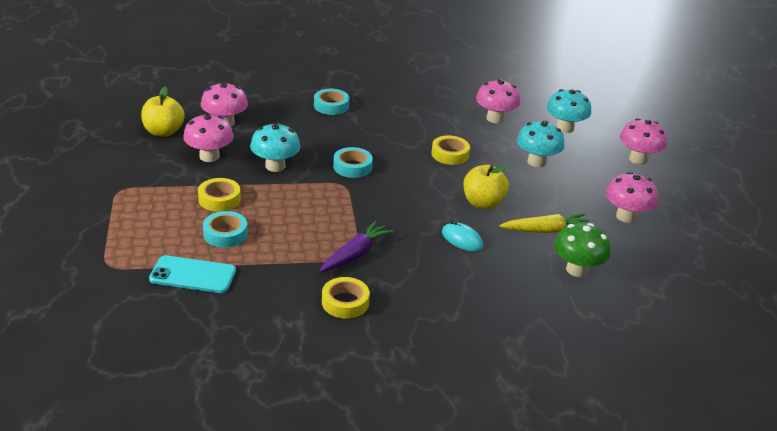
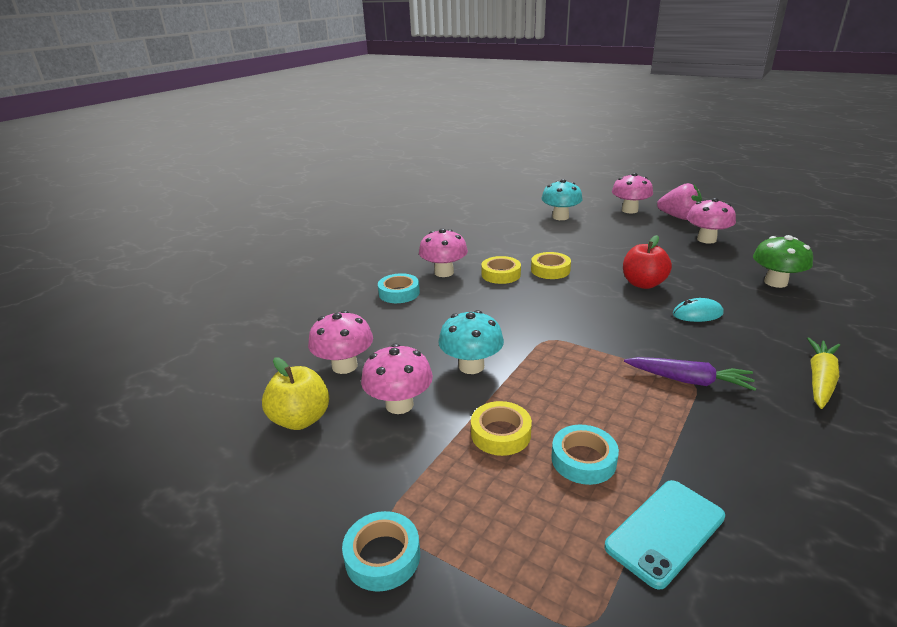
camera: 45 degrees left, 5 degrees down
purple carrot [319,221,394,272] -> purple carrot turned 120 degrees clockwise [624,357,756,391]
yellow tape [322,277,370,319] -> yellow tape moved to [482,256,521,284]
turquoise tape [333,147,373,178] -> turquoise tape moved to [342,511,420,592]
yellow apple [463,165,509,209] -> red apple [623,235,672,289]
pink mushroom [476,79,520,123] -> pink mushroom moved to [419,228,468,277]
yellow carrot [499,213,589,233] -> yellow carrot moved to [807,337,840,409]
turquoise mushroom [517,120,565,167] -> none
none -> pink strawberry [657,183,702,220]

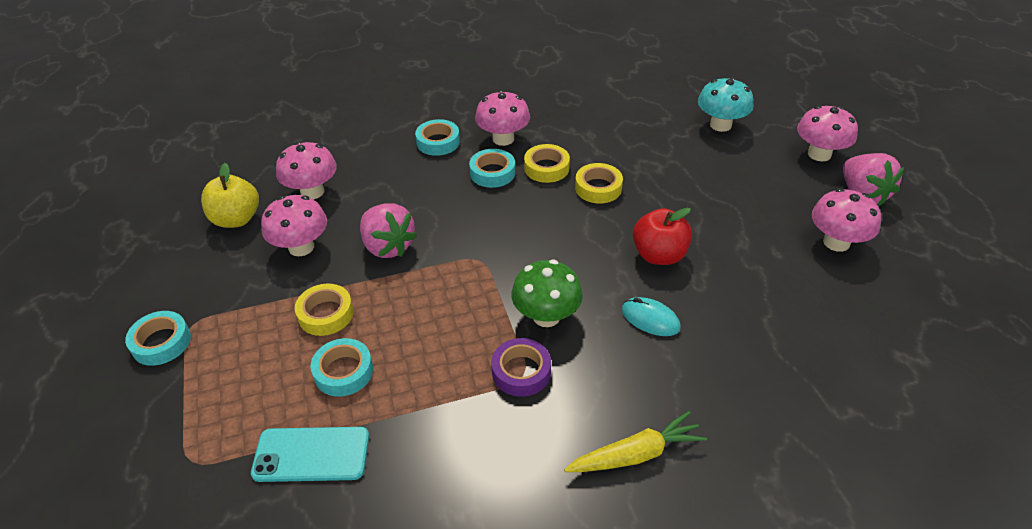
camera: 40 degrees right, 15 degrees up
turquoise mushroom [438,310,504,374] -> pink strawberry [360,203,417,258]
purple carrot [624,357,756,391] -> purple tape [491,338,551,397]
green mushroom [753,235,813,288] -> green mushroom moved to [511,260,583,327]
none -> turquoise tape [469,149,515,188]

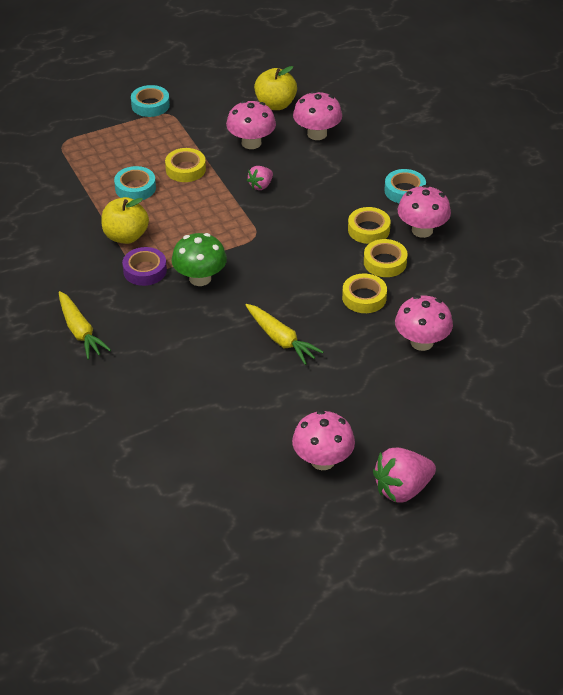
camera: 80 degrees right, 0 degrees up
turquoise phone [251,427,369,482] -> none
pink strawberry [360,203,417,258] -> pink strawberry [247,166,273,190], size x0.56
turquoise tape [469,149,515,188] -> yellow tape [348,207,391,244]
turquoise mouse [622,297,681,336] -> none
red apple [633,208,692,265] -> yellow carrot [246,304,324,365]
turquoise mushroom [698,77,754,132] -> none
pink mushroom [797,105,858,161] -> pink mushroom moved to [395,295,453,351]
none -> yellow apple [101,197,149,244]

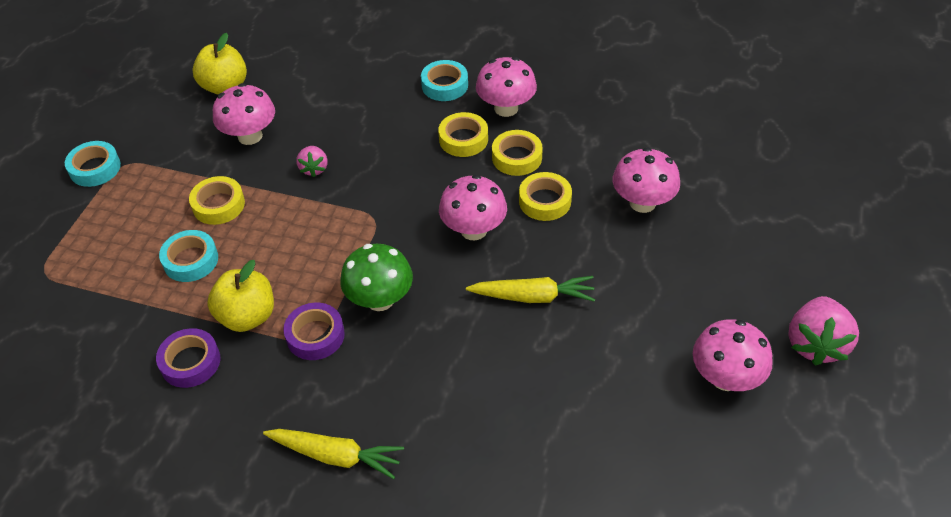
camera: 45 degrees left, 5 degrees up
pink mushroom [293,91,342,140] -> pink mushroom moved to [439,175,507,240]
none -> purple tape [156,328,220,388]

